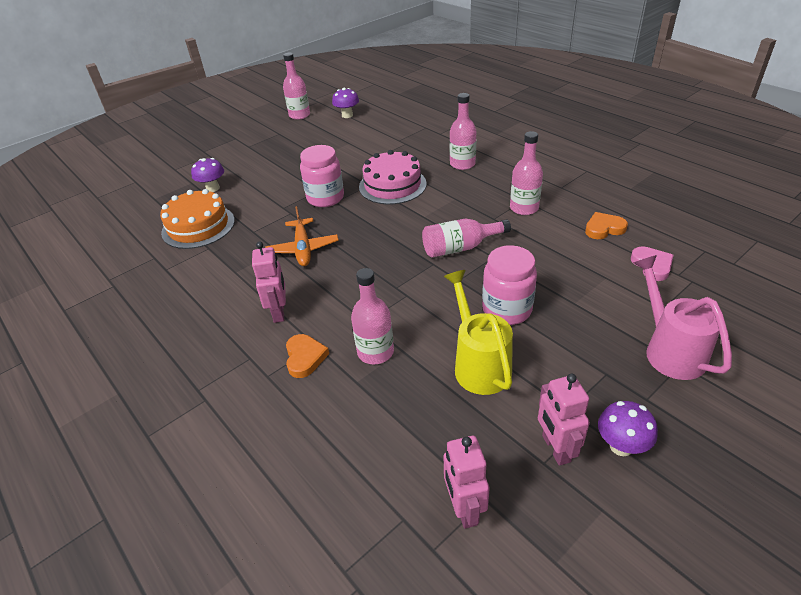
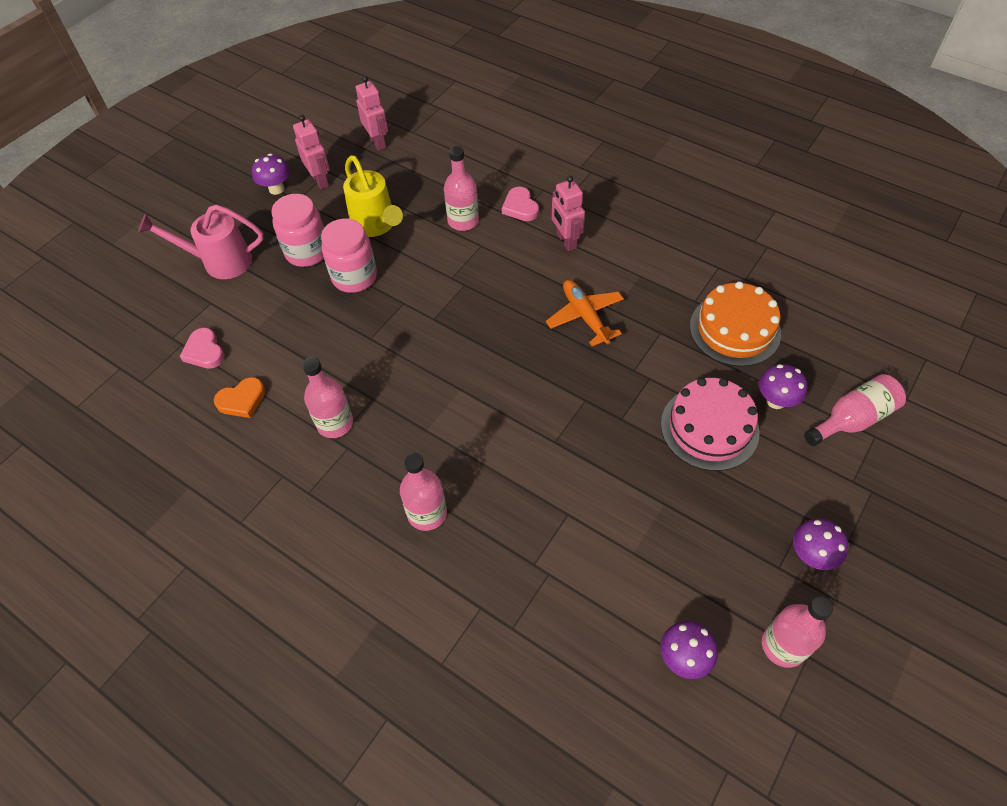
camera: 165 degrees right, 15 degrees up
orange heart [286,334,329,378] -> pink heart [502,187,539,221]
pink jar [300,145,344,207] -> pink jar moved to [271,194,324,267]
pink cake [359,150,427,204] -> pink cake moved to [661,378,760,471]
pink bottle [422,218,511,258] -> pink bottle moved to [804,374,906,446]
pink watering can [634,255,732,380] -> pink watering can turned 120 degrees clockwise [138,204,264,279]
none -> purple mushroom [793,518,848,570]

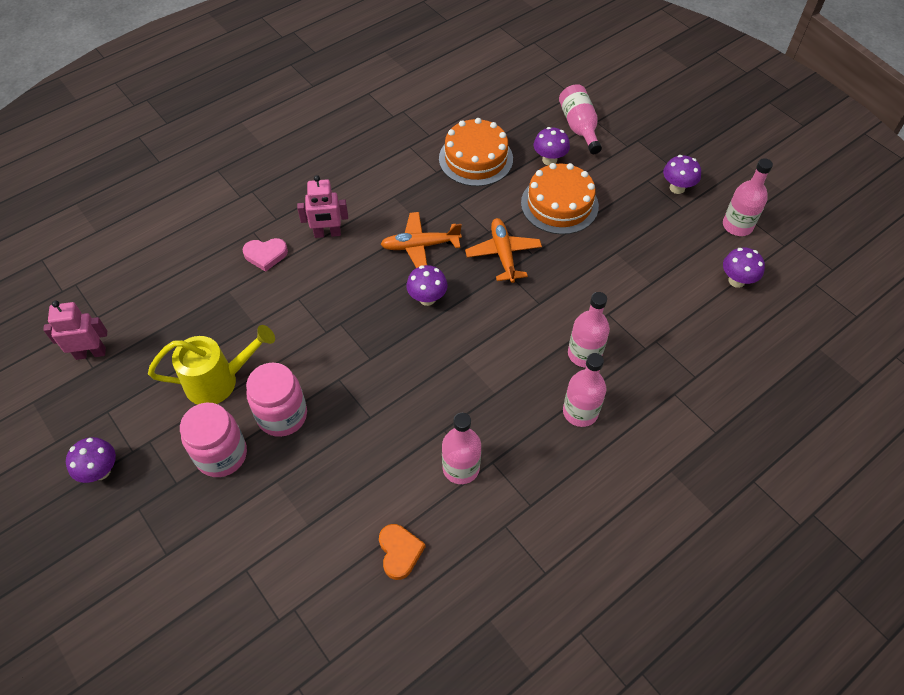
camera: 75 degrees left, 0 degrees up
pink watering can [138,204,264,279] -> none
pink heart [180,328,225,369] -> none
pink robot [293,115,330,189] -> none
pink bottle [444,146,479,231] -> pink bottle moved to [568,292,610,368]
pink cake [661,378,760,471] -> orange cake [521,163,599,235]
none -> purple mushroom [406,265,448,306]
none -> orange plane [465,218,542,283]

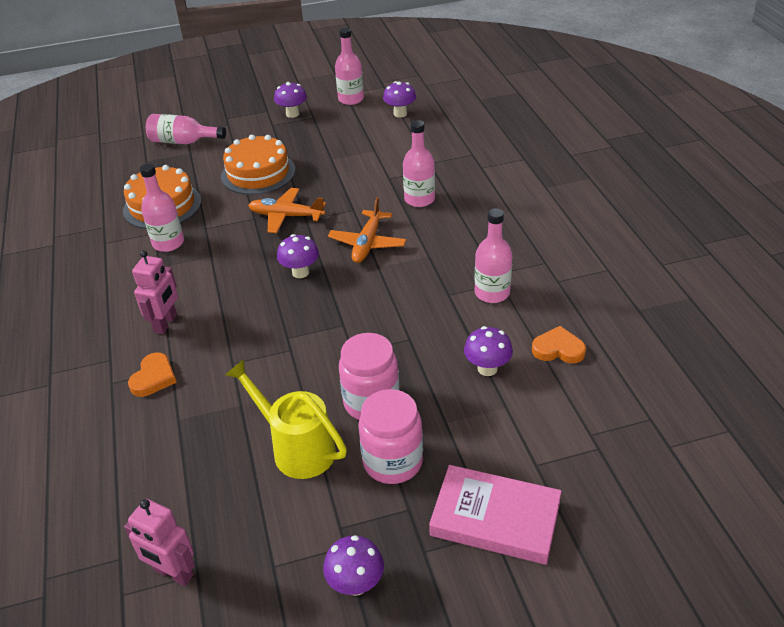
camera: 65 degrees left, 15 degrees down
pink robot [43,301,107,360] -> pink robot turned 75 degrees counterclockwise [124,499,195,586]
yellow watering can [148,325,275,405] -> yellow watering can turned 60 degrees counterclockwise [225,359,347,479]
pink heart [242,238,288,272] -> orange heart [128,352,177,397]
orange plane [381,212,462,268] -> orange plane moved to [328,197,406,263]
purple mushroom [534,127,570,165] -> purple mushroom moved to [464,326,513,376]
pink bottle [563,353,607,427] -> pink bottle moved to [140,163,184,252]
none -> pink book [429,465,562,565]

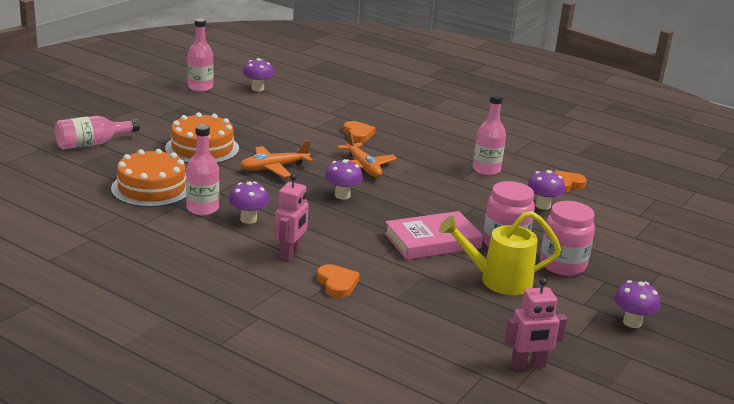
camera: 45 degrees left, 15 degrees down
pink robot [132,250,178,334] -> pink robot turned 45 degrees clockwise [274,174,308,261]
purple mushroom [274,82,307,118] -> purple mushroom moved to [229,181,269,224]
pink bottle [403,120,435,207] -> orange heart [343,121,375,143]
pink book [429,465,562,565] -> pink book moved to [384,211,483,260]

